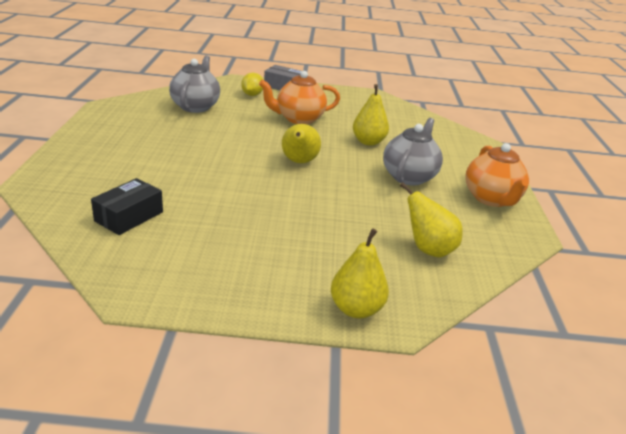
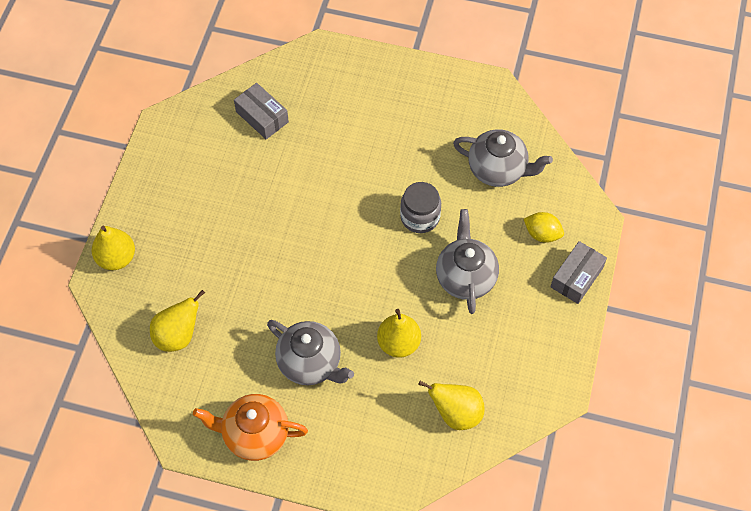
camera: 105 degrees right, 30 degrees up
black box [91,178,163,235] -> grey box [234,83,289,139]
orange teapot [259,71,340,124] -> grey teapot [436,209,499,314]
yellow pear [282,124,321,163] -> yellow pear moved to [418,381,485,430]
none -> grey jar [400,182,441,233]

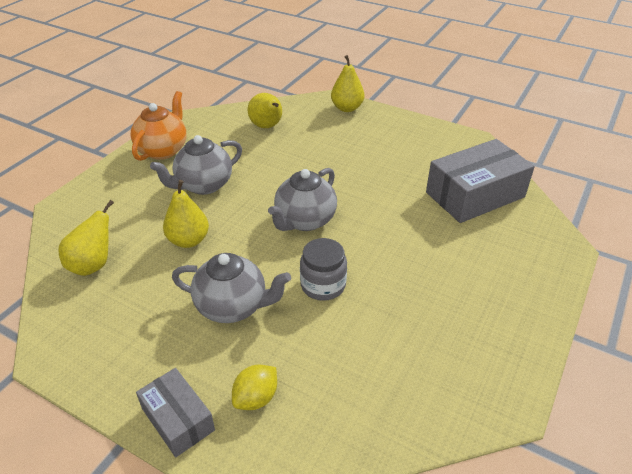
camera: 105 degrees right, 20 degrees down
grey box [234,83,289,139] -> grey box [426,139,535,223], size x1.77
grey teapot [453,129,553,187] -> grey teapot moved to [268,168,337,231]

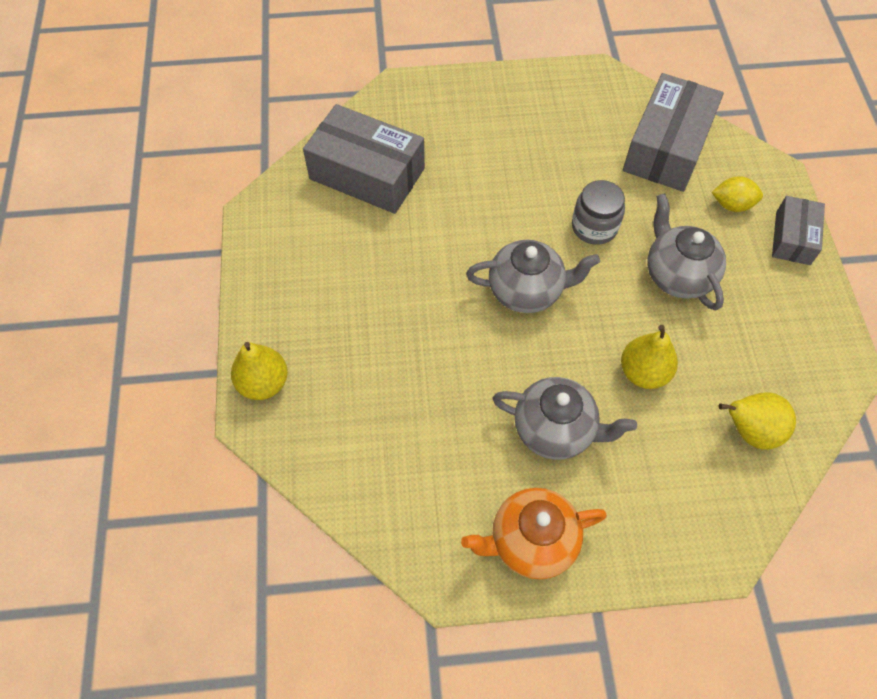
camera: 125 degrees left, 20 degrees up
yellow pear [248,93,282,128] -> none
none -> grey box [623,73,724,192]

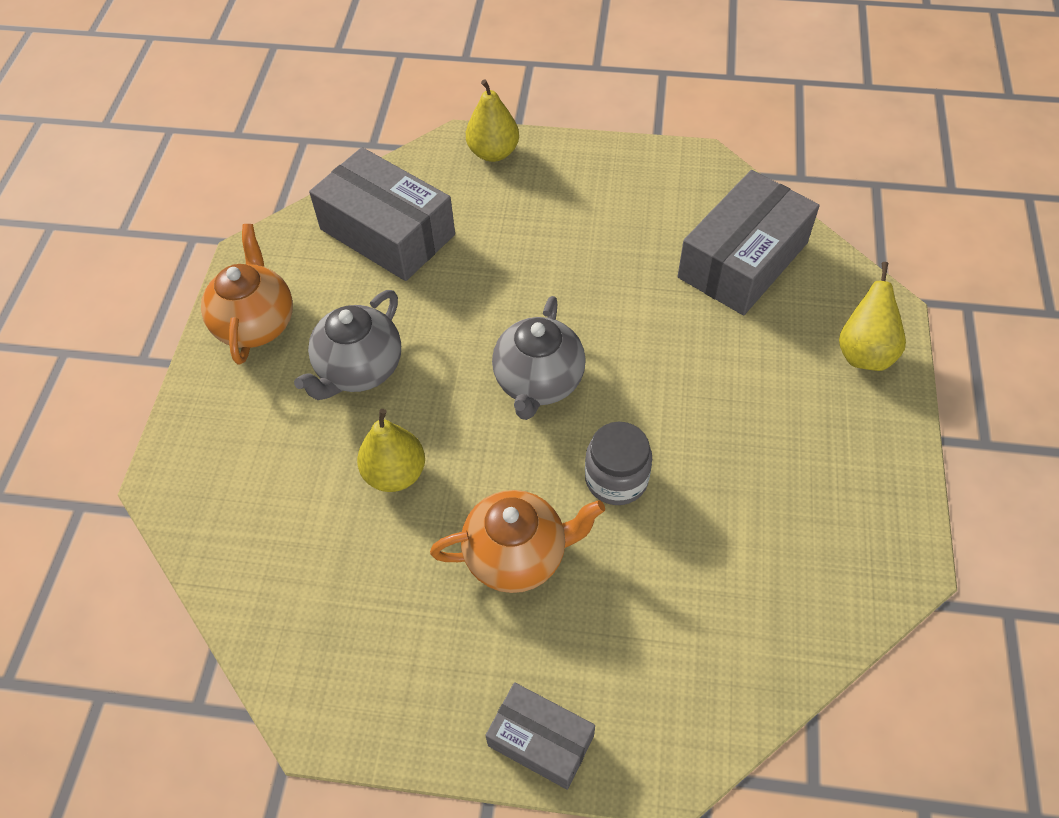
camera: 105 degrees right, 5 degrees down
grey box [623,73,724,192] -> grey box moved to [309,147,455,281]
grey teapot [647,193,726,311] -> orange teapot [430,490,605,593]
yellow lemon [712,176,763,212] -> none
yellow pear [719,392,796,450] -> yellow pear moved to [839,262,906,371]

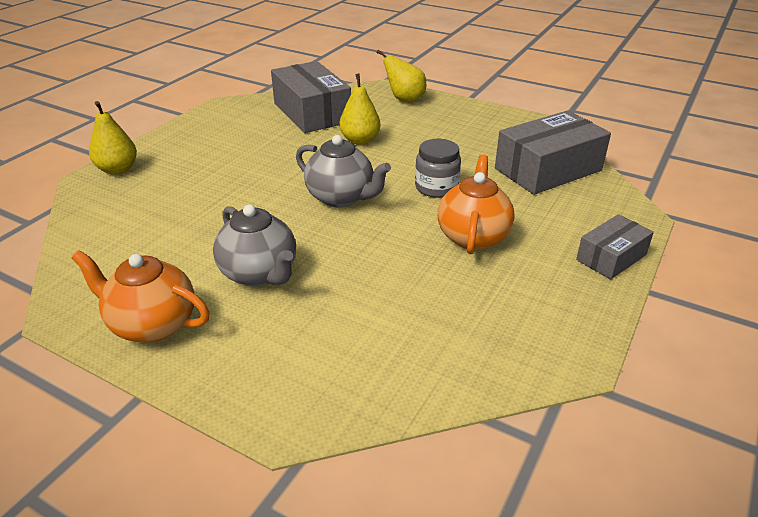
camera: 70 degrees left, 20 degrees down
grey box [309,147,455,281] -> grey box moved to [495,110,611,195]
yellow pear [357,409,425,492] -> yellow pear moved to [340,74,380,145]

